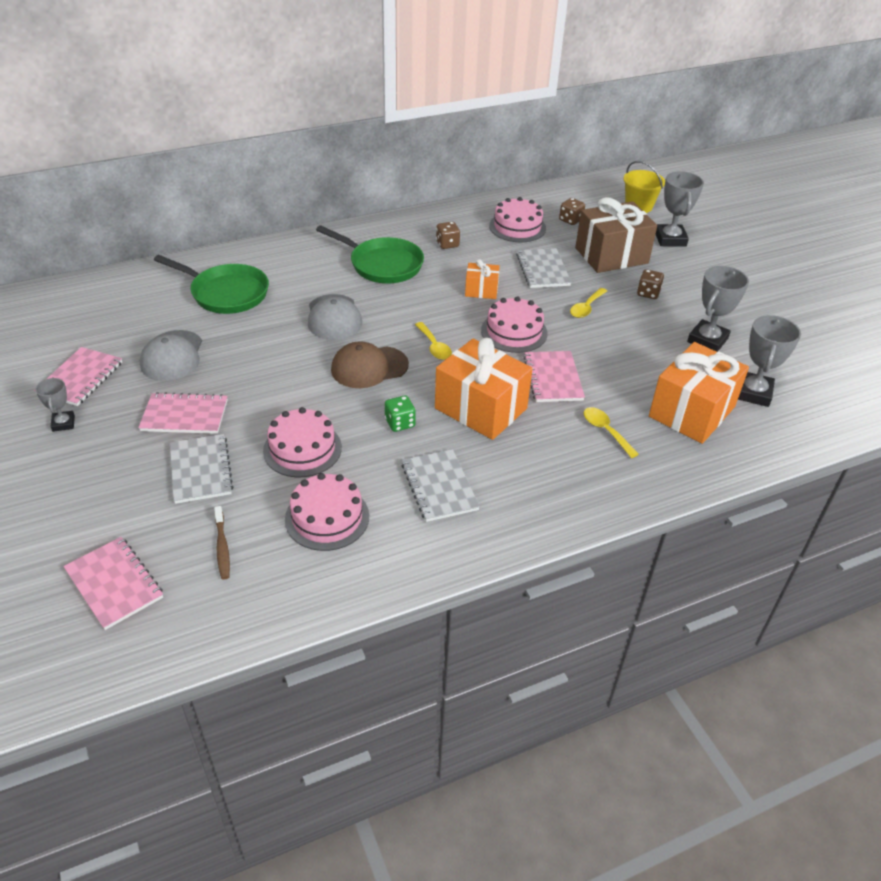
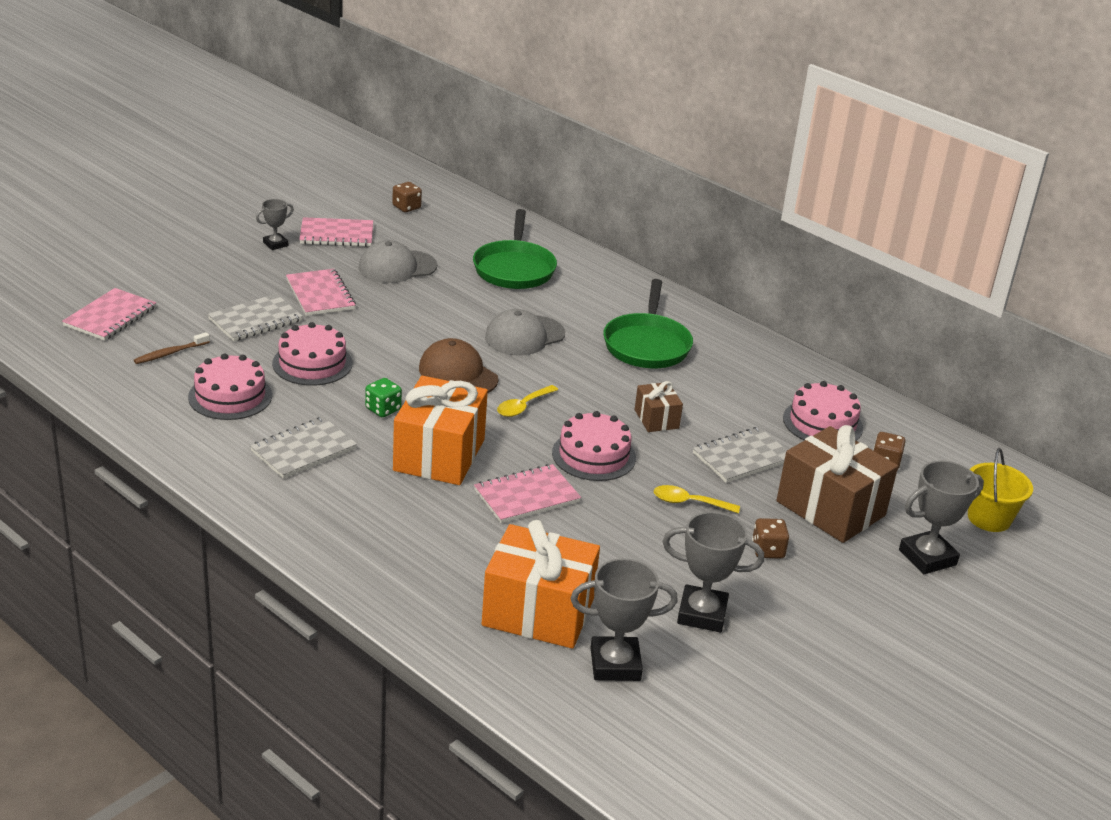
camera: 65 degrees right, 10 degrees down
brown dice [436,222,460,249] -> brown dice moved to [392,182,422,212]
orange gift [465,259,500,299] -> brown gift [635,381,683,432]
yellow spoon [584,407,639,458] -> none

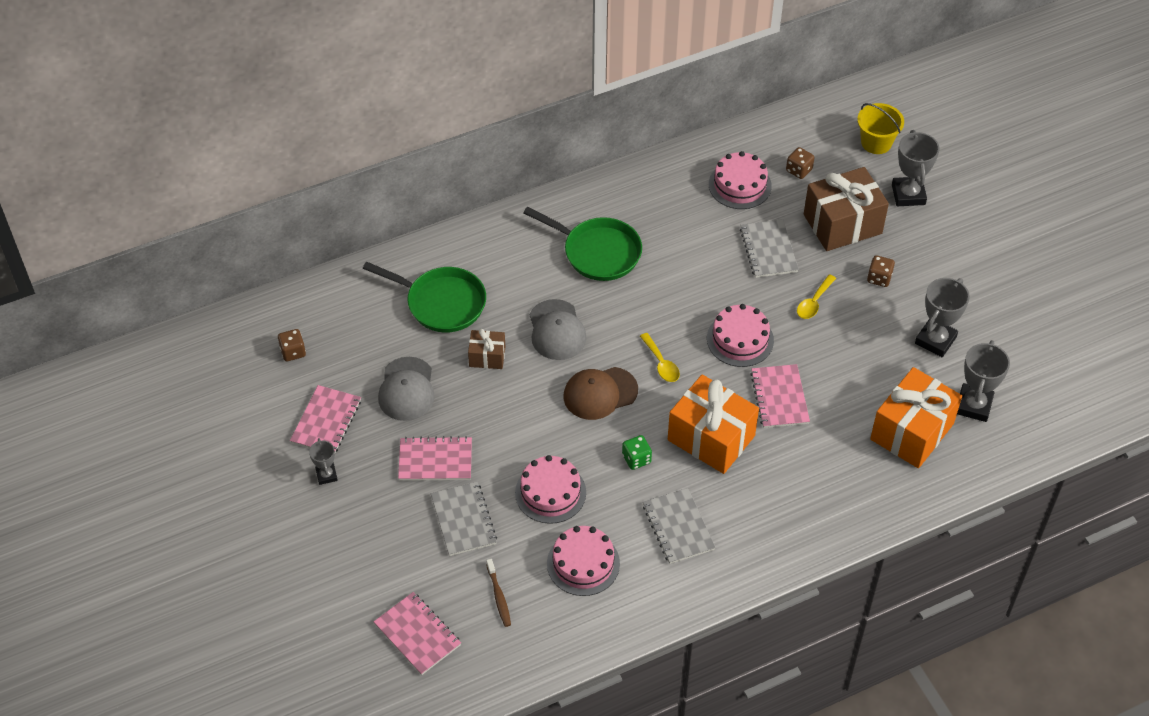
camera: 65 degrees left, 20 degrees up
brown gift [635,381,683,432] -> brown gift moved to [468,329,505,369]

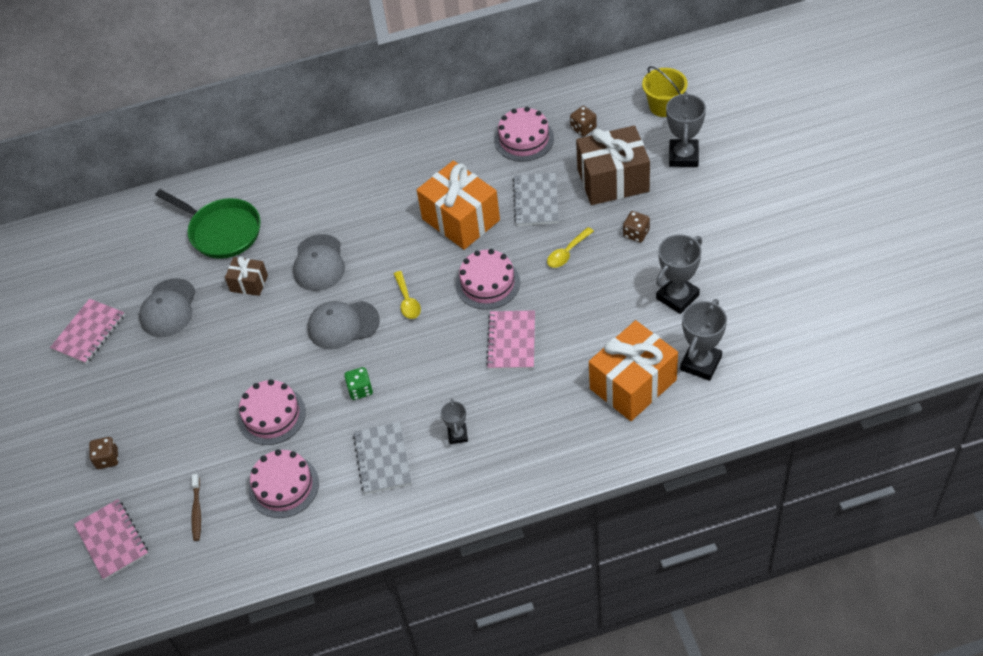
camera: 15 degrees right, 0 degrees up
brown dice [278,329,306,361] -> brown dice moved to [89,437,118,469]
grey trophy [309,438,338,485] -> grey trophy moved to [441,398,468,444]
pink notebook [398,436,472,481] -> none
grey notebook [431,482,497,556] -> none
green pan [523,207,642,281] -> none
brown cap [564,367,638,420] -> grey cap [307,301,380,350]
orange gift [668,375,759,474] -> orange gift moved to [417,161,500,250]

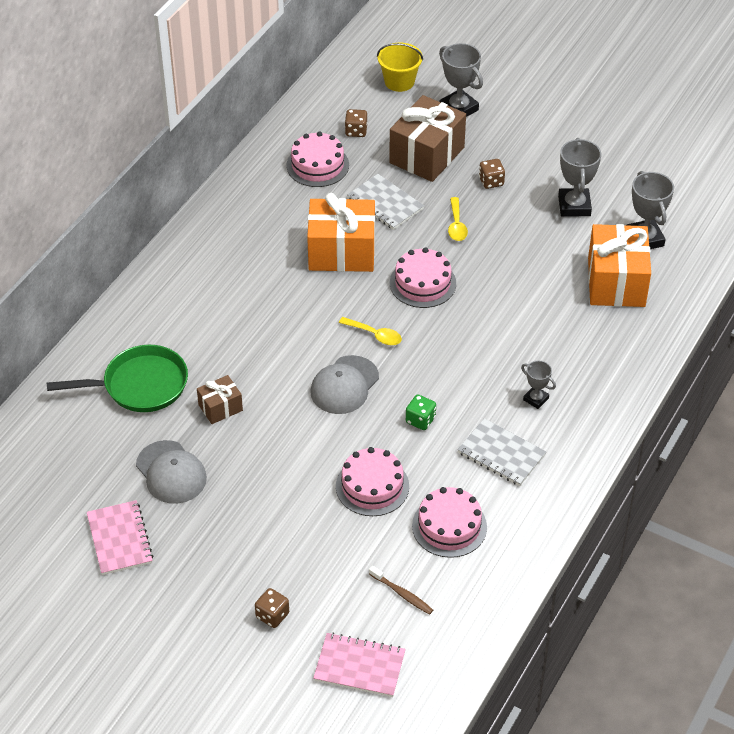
camera: 50 degrees left, 5 degrees down
grey cap [293,234,345,291] -> none
pink notebook [486,310,535,370] -> none

